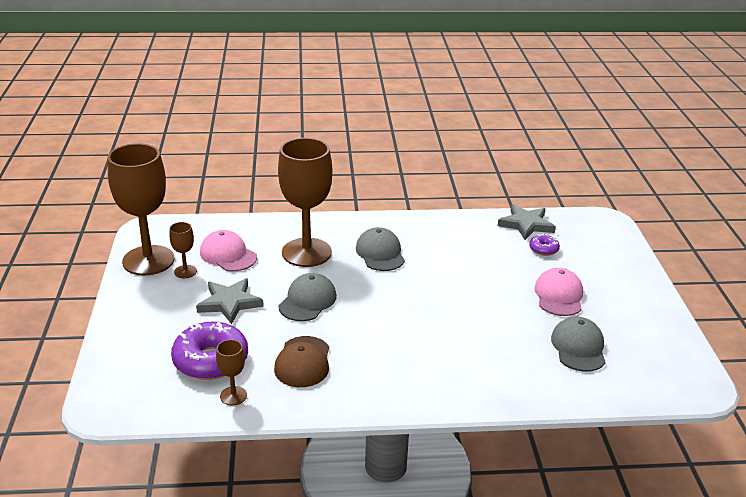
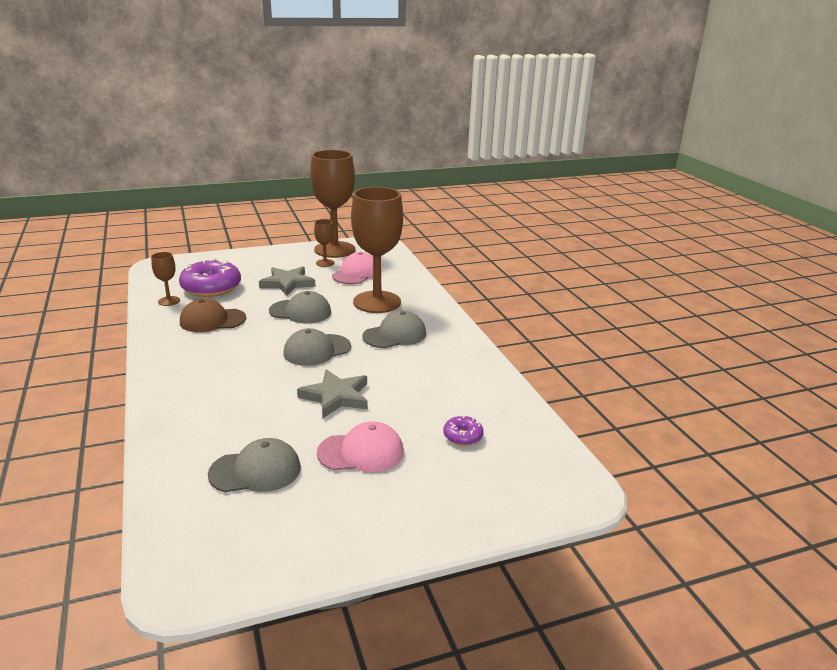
camera: 75 degrees right, 5 degrees down
grey star [498,204,556,240] -> grey star moved to [297,369,368,418]
none -> grey cap [283,328,351,366]

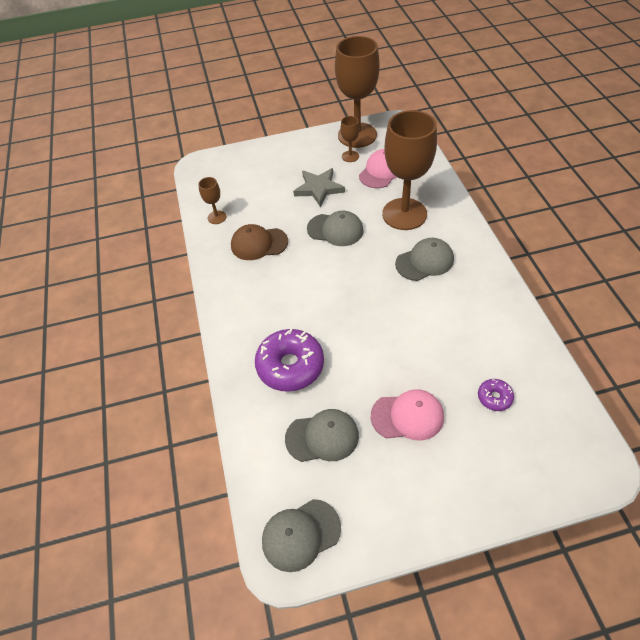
camera: 10 degrees right, 25 degrees up
purple donut [179,258,241,297] -> purple donut moved to [255,329,324,392]
grey cap [283,328,351,366] -> grey cap moved to [262,499,341,572]
grey star [297,369,368,418] -> none

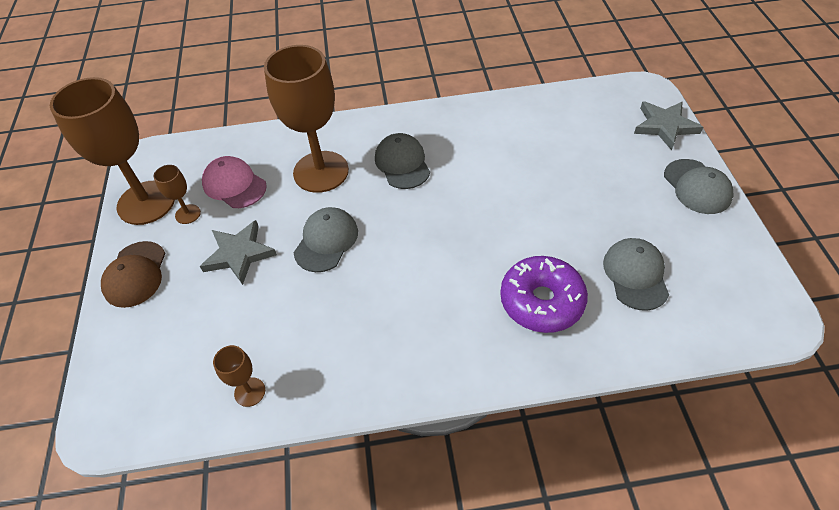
camera: 85 degrees left, 0 degrees up
brown cap [231,224,288,260] -> brown cap moved to [101,241,165,308]
grey cap [262,499,341,572] -> grey cap moved to [664,159,733,214]
pink cap [371,389,444,441] -> none
purple donut [478,379,514,411] -> none
none -> grey star [634,101,703,150]

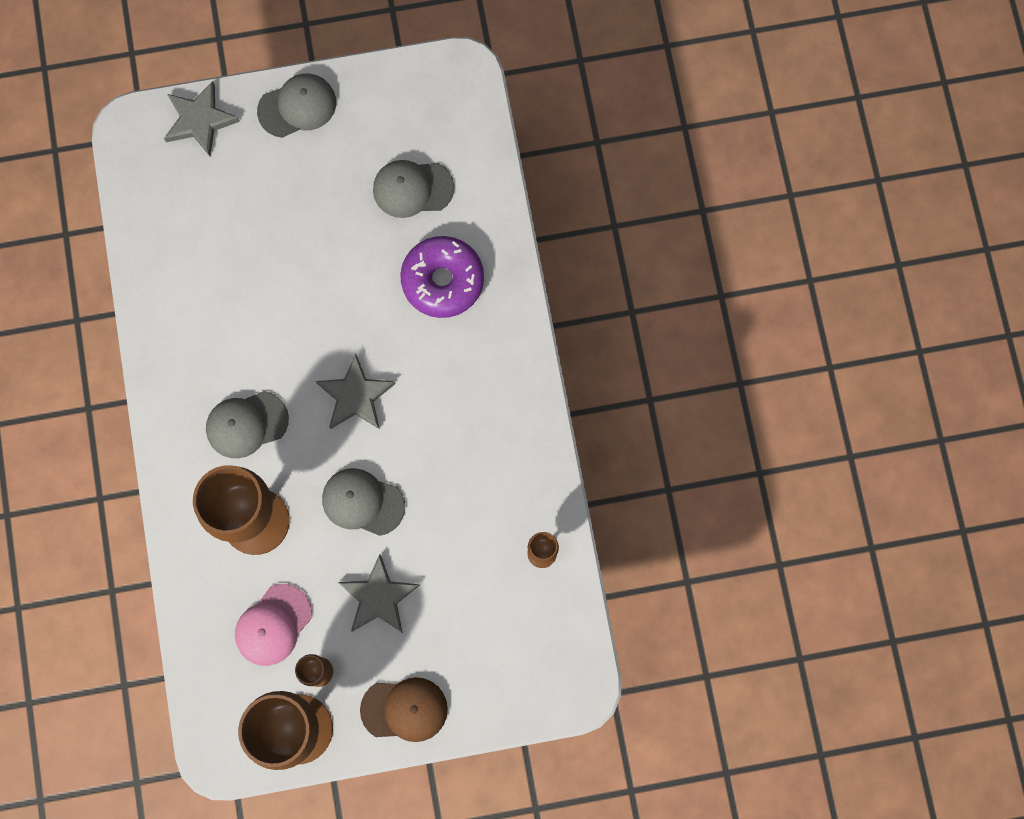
camera: 95 degrees left, 25 degrees up
none -> grey star [315,354,396,429]

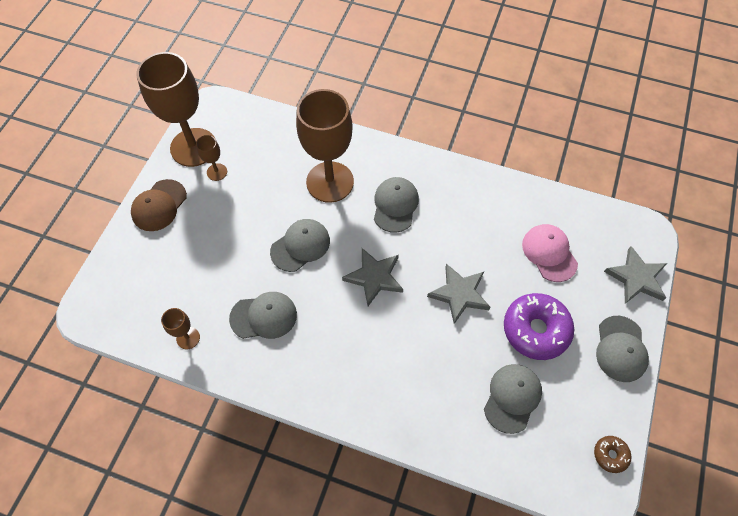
camera: 120 degrees right, 15 degrees down
pink cap [235,584,312,666] -> pink cap moved to [522,224,578,282]
grey star [338,554,420,633] -> grey star moved to [427,264,491,324]
purple donut [400,236,484,318] -> purple donut moved to [504,293,574,360]
none -> grey cap [229,292,297,339]
none -> brown donut [594,436,632,473]

